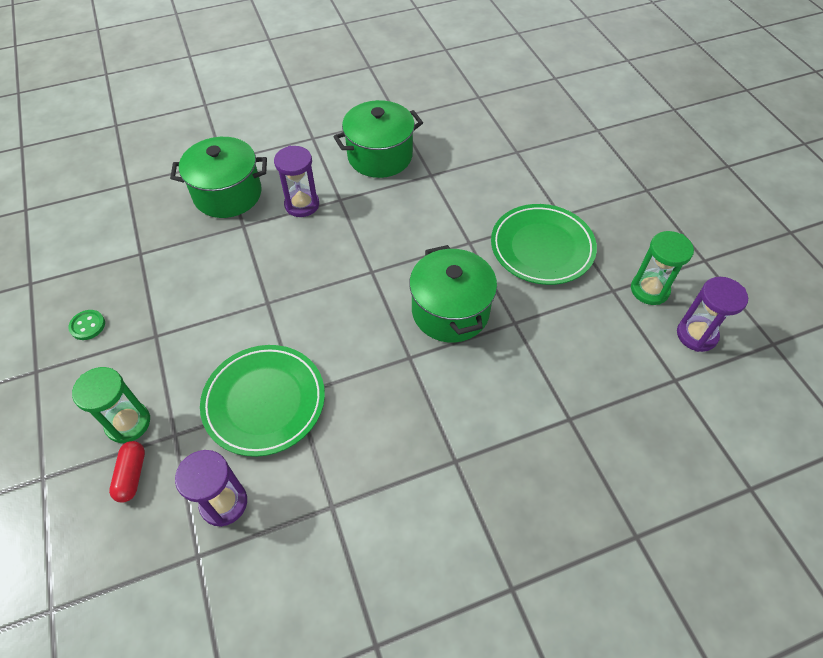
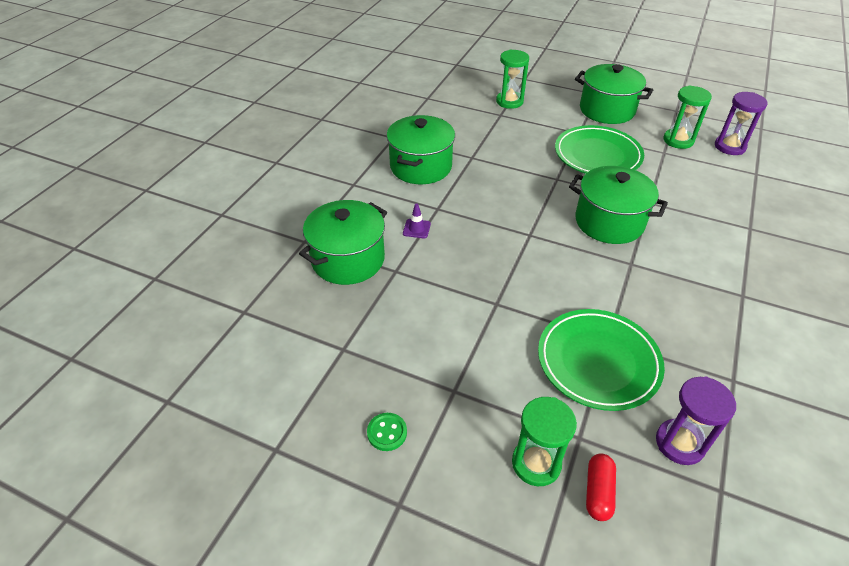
camera: 45 degrees left, 10 degrees down
red capsule [109,441,145,503] -> red capsule turned 60 degrees clockwise [586,454,616,521]
purple hourglass [274,146,319,217] -> purple traffic cone [403,204,431,238]
none -> green hourglass [496,50,529,109]
none -> green pot [575,64,653,124]

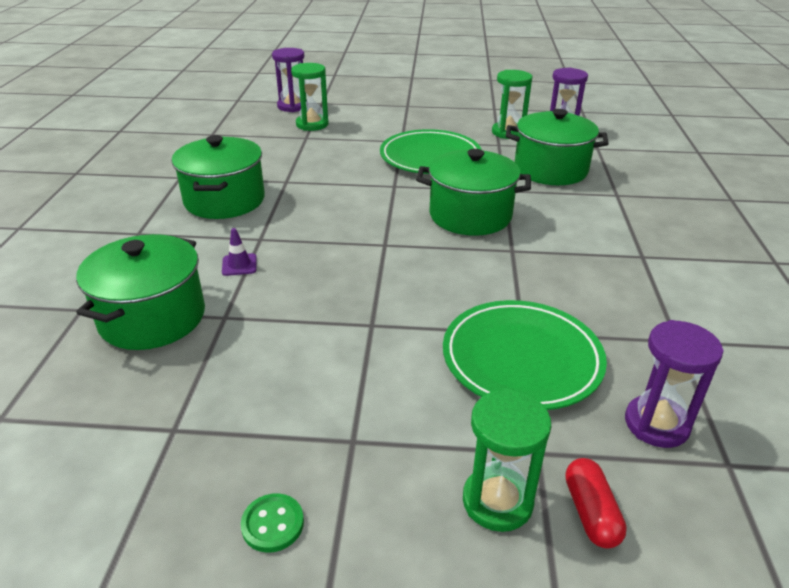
camera: 20 degrees left, 10 degrees down
green pot [575,64,653,124] -> green pot moved to [506,109,609,185]
none -> purple hourglass [272,48,307,112]

